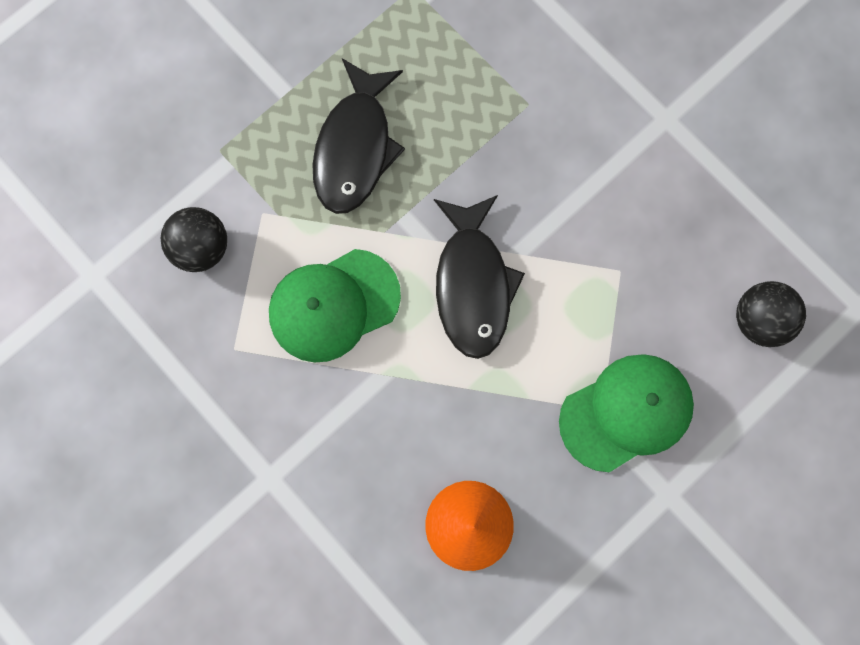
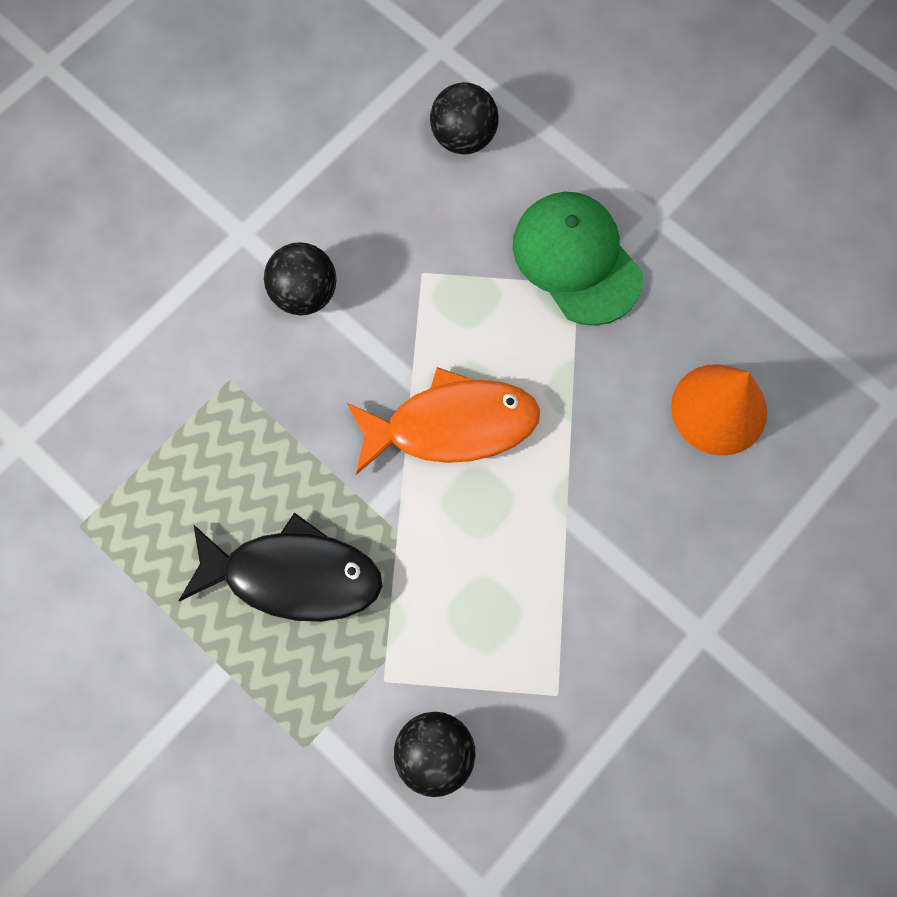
camera: 95 degrees left, 5 degrees down
green cap [269,249,401,362] -> none
black fish [434,195,525,359] -> orange fish [346,367,540,475]
none -> black ball [264,242,336,315]

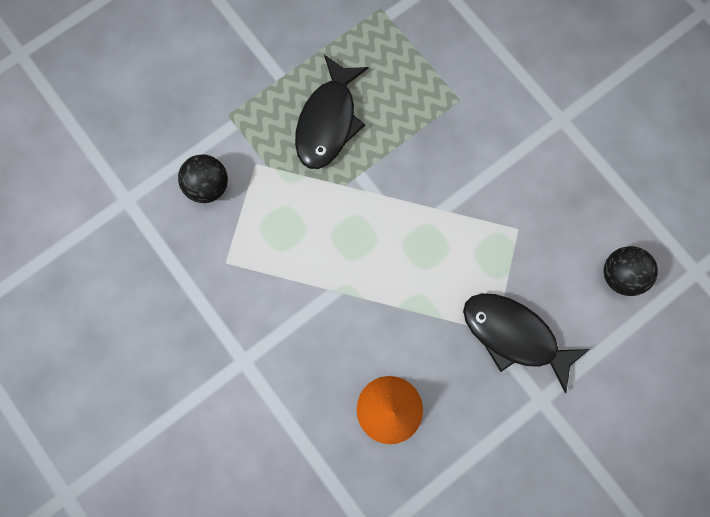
camera: 100 degrees right, 5 degrees up
black ball [264,242,336,315] -> none
orange fish [346,367,540,475] -> none
green cap [513,192,643,326] -> black fish [463,293,590,393]

